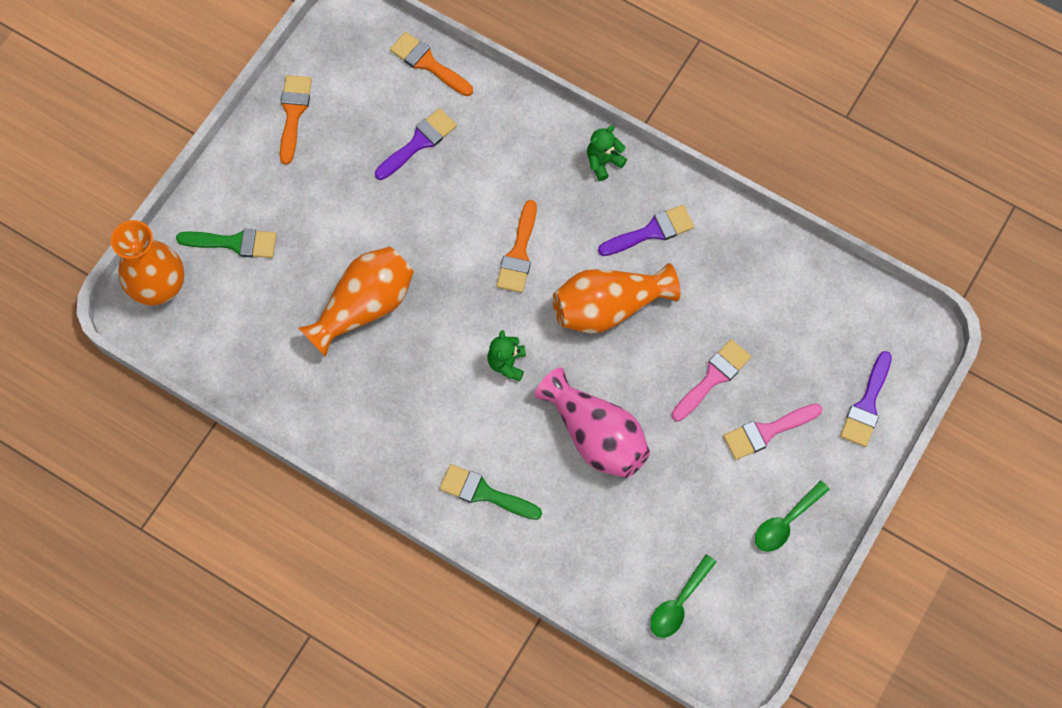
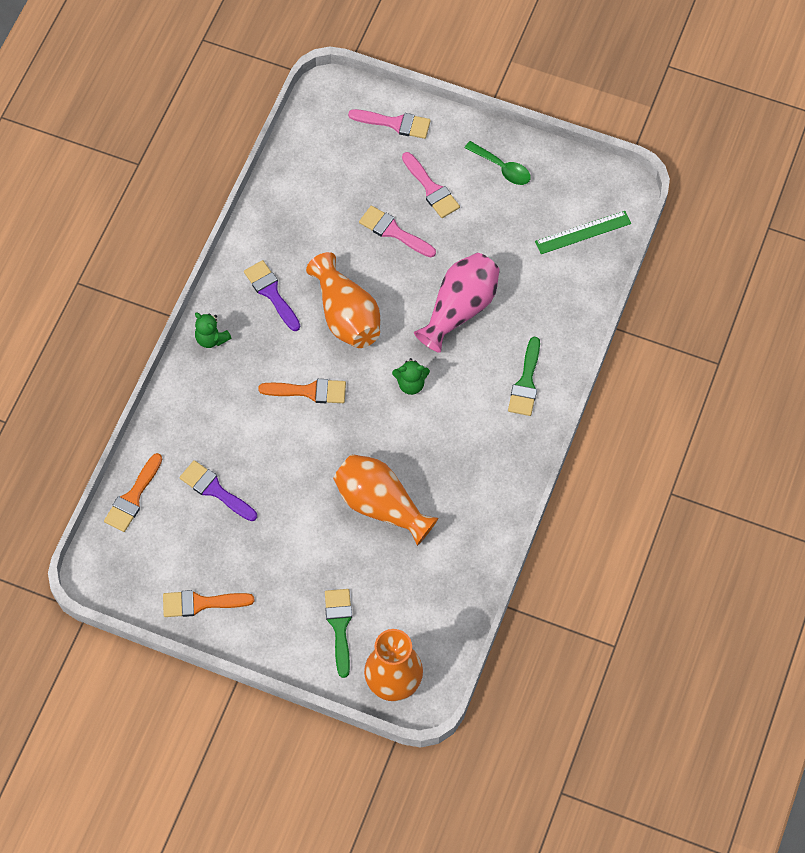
camera: 100 degrees left, 5 degrees down
green spoon [650,554,716,638] -> green ruler [535,211,631,254]
purple brush [840,351,892,447] -> pink brush [348,109,431,139]

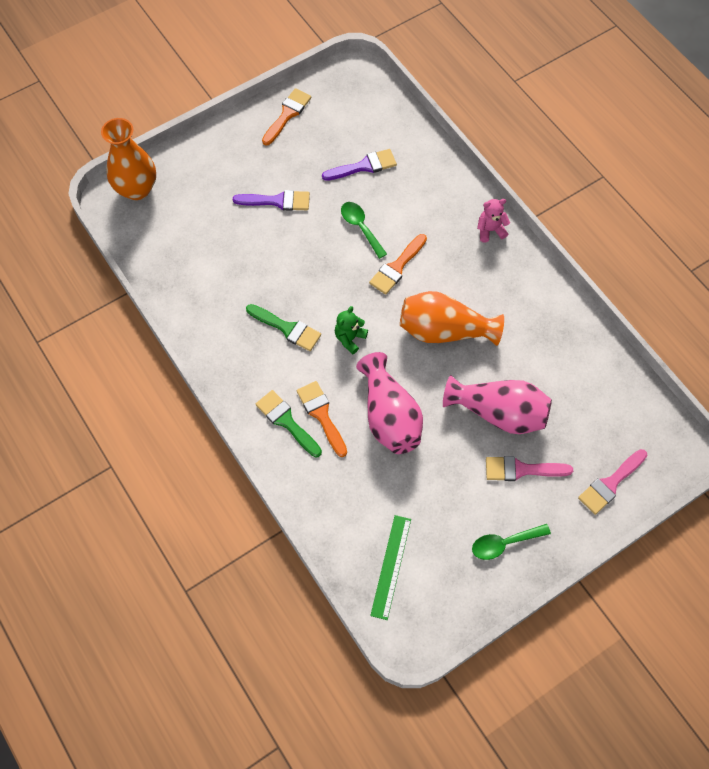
camera: 125 degrees right, 0 degrees up
orange brush [104,453,162,532] -> orange brush moved to [297,381,347,457]
green teddy bear [195,313,231,348] -> pink teddy bear [477,199,510,242]
purple brush [244,260,300,331] -> purple brush moved to [233,190,310,211]
green brush [325,589,352,678] -> green brush moved to [246,304,321,351]
orange vase [333,454,438,546] -> none
pink brush [359,205,436,257] -> pink vase [443,375,552,434]
none -> green spoon [341,202,387,259]

